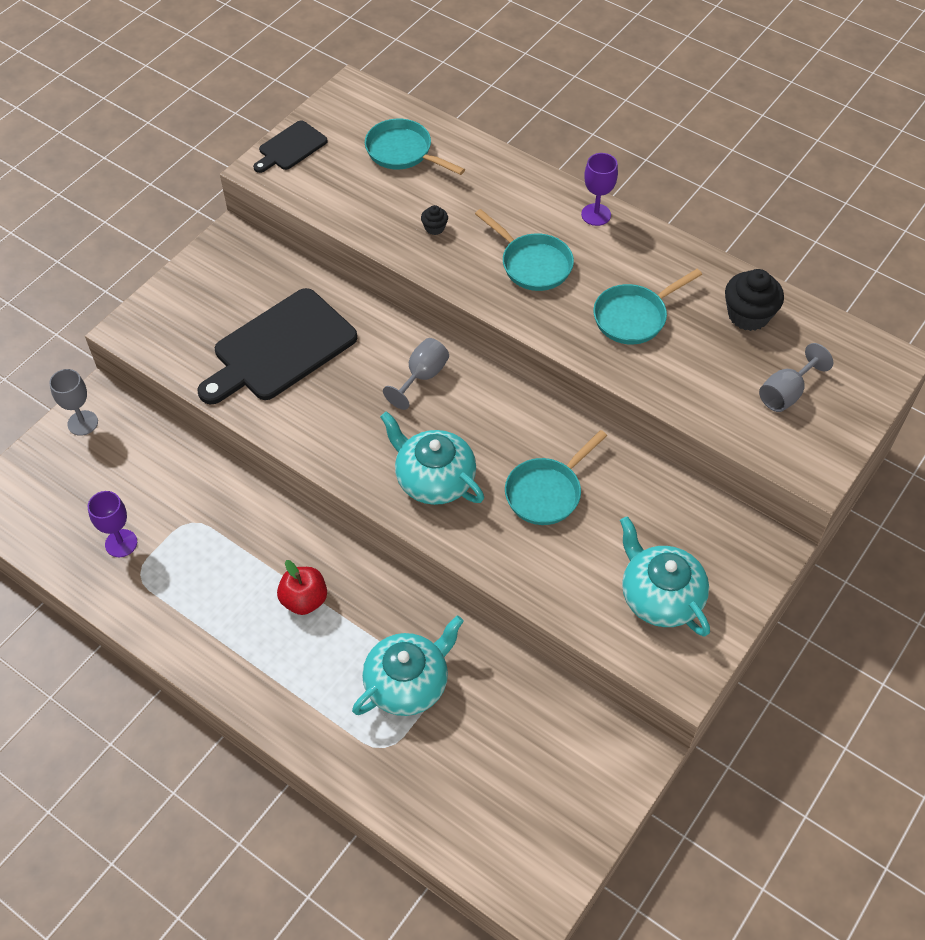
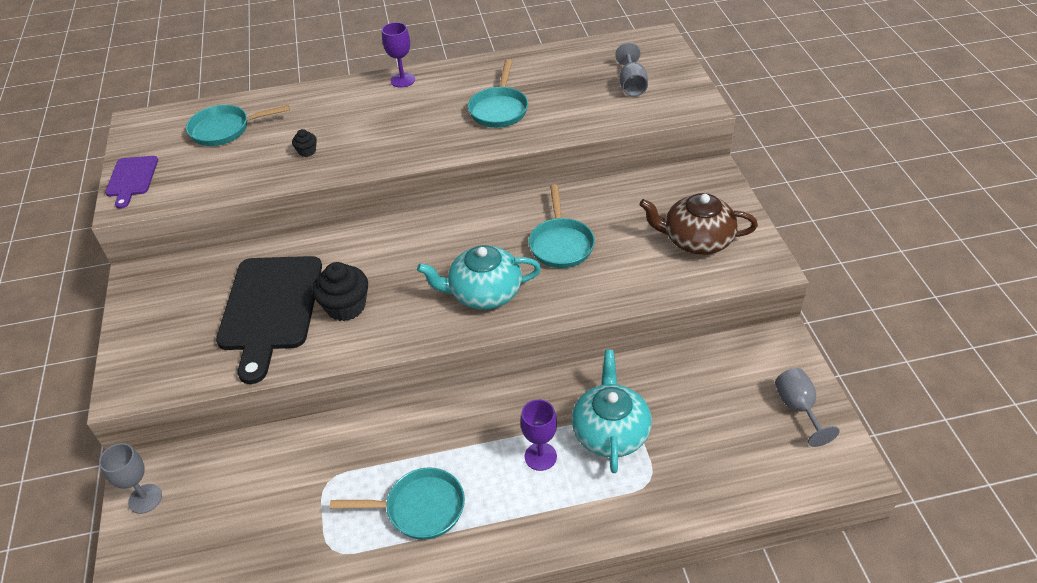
camera: 45 degrees left, 10 degrees down
purple goblet [88,491,137,557] -> purple goblet moved to [520,399,557,471]
black cutting board [253,120,328,173] -> purple cutting board [105,156,158,209]
red apple [277,560,327,615] -> none
grey goblet [383,338,449,410] -> grey goblet moved to [775,368,840,447]
turquoise pan [475,209,574,291] -> turquoise pan moved to [330,468,465,540]
turquoise teapot [620,516,710,636] -> brown teapot [639,193,758,255]
black cupcake [725,269,784,331] -> black cupcake moved to [313,262,368,321]

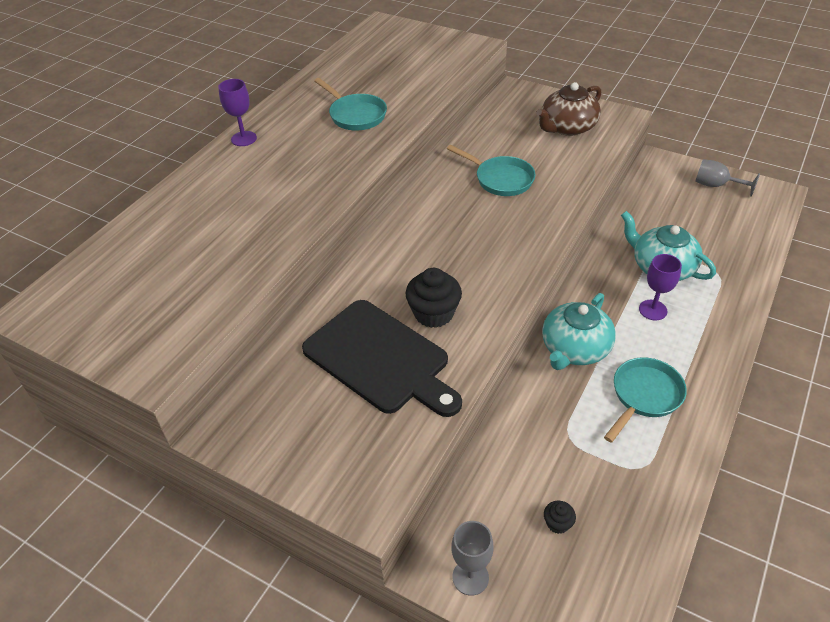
camera: 50 degrees left, 0 degrees up
purple cutting board [105,156,158,209] -> none
turquoise pan [186,105,290,146] -> none
black cupcake [292,129,317,157] -> black cupcake moved to [544,501,576,534]
turquoise teapot [417,245,541,310] -> turquoise teapot moved to [542,293,616,370]
grey goblet [615,43,648,97] -> none

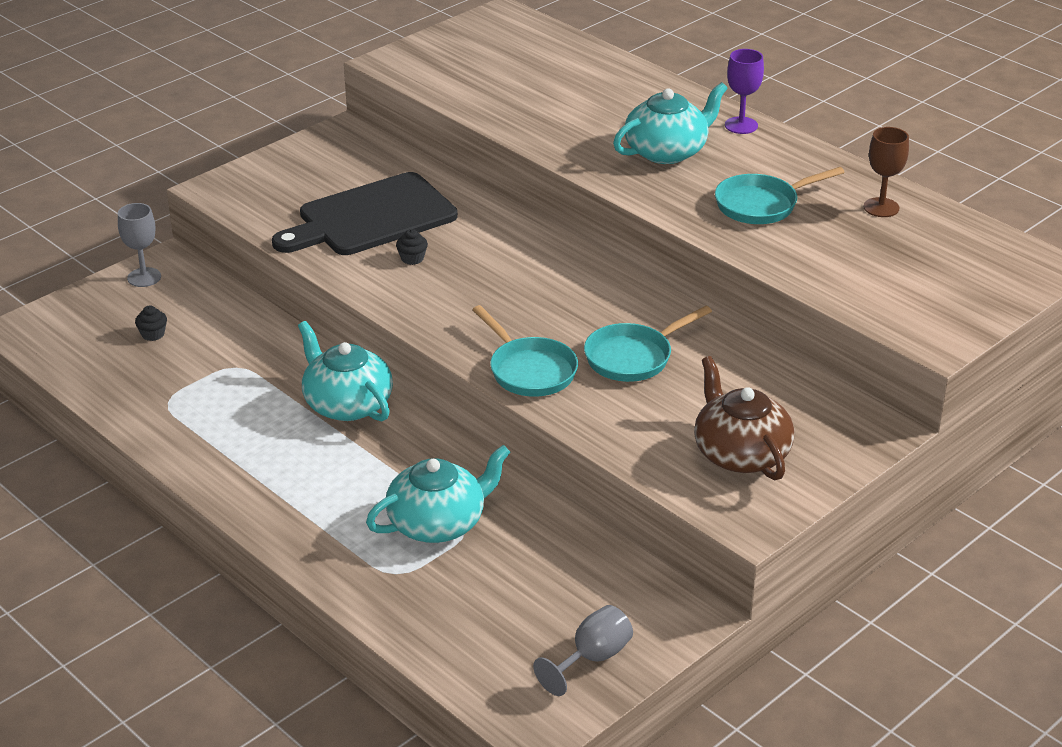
camera: 105 degrees right, 10 degrees down
black cupcake [405,268,462,328] -> black cupcake [396,229,428,265], size x0.49
turquoise pan [604,357,687,443] -> turquoise pan moved to [472,305,578,397]
purple goblet [639,254,682,321] -> none
none -> turquoise teapot [613,82,728,164]
none -> brown goblet [864,127,909,217]

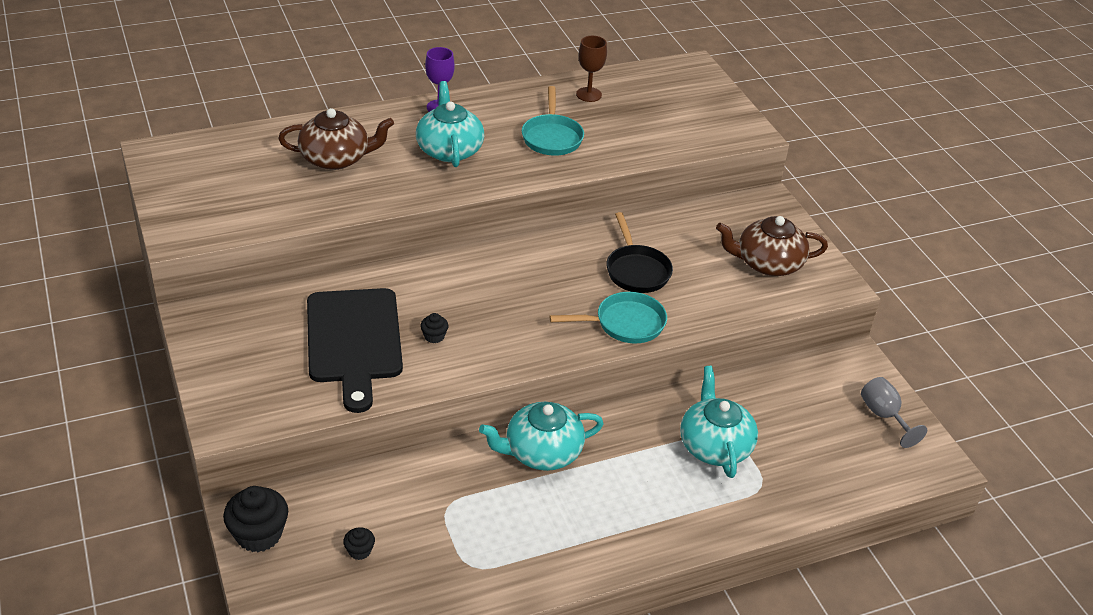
camera: 70 degrees left, 5 degrees up
grey goblet [118,203,161,287] -> black cupcake [223,486,288,552]
turquoise pan [584,306,712,382] -> black pan [606,212,673,293]
none -> brown teapot [278,108,394,170]

